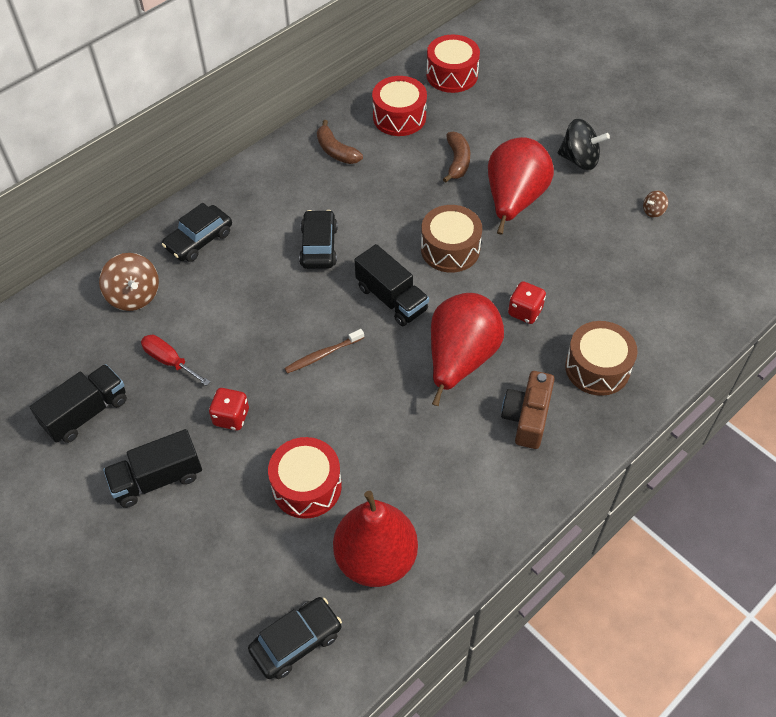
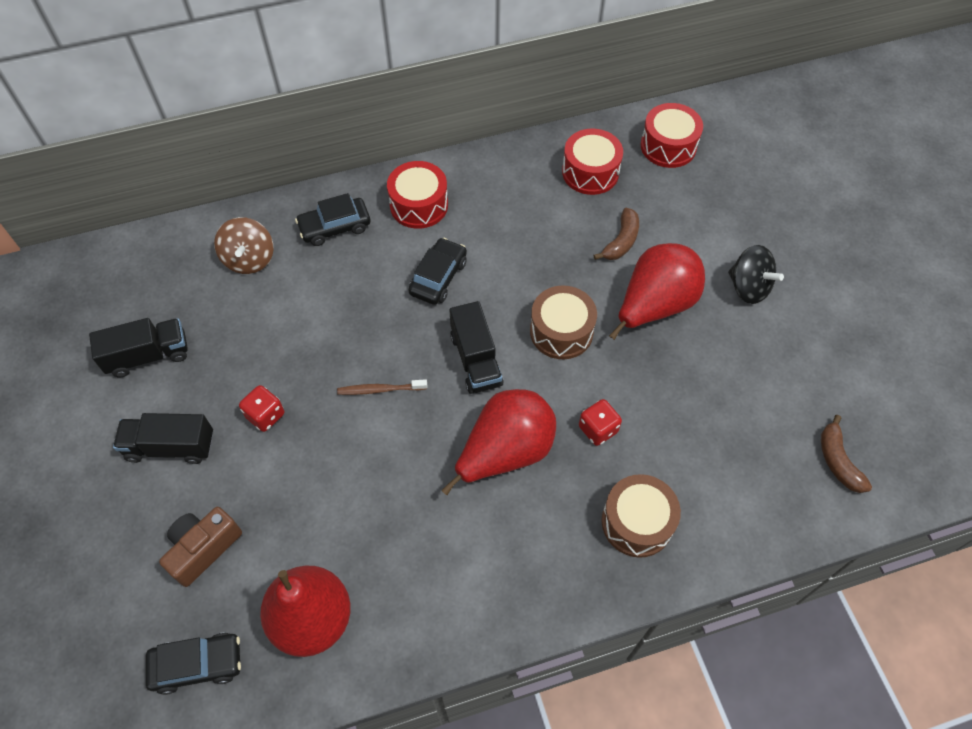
camera: 25 degrees right, 5 degrees up
red screwdriver [141,335,210,386] -> none
red drum [268,437,342,519] -> red drum moved to [387,161,448,229]
brown banana [317,120,363,164] -> brown banana moved to [821,415,872,493]
brown camera [501,371,555,449] -> brown camera moved to [159,507,242,587]
brown spinning top [643,190,668,218] -> none

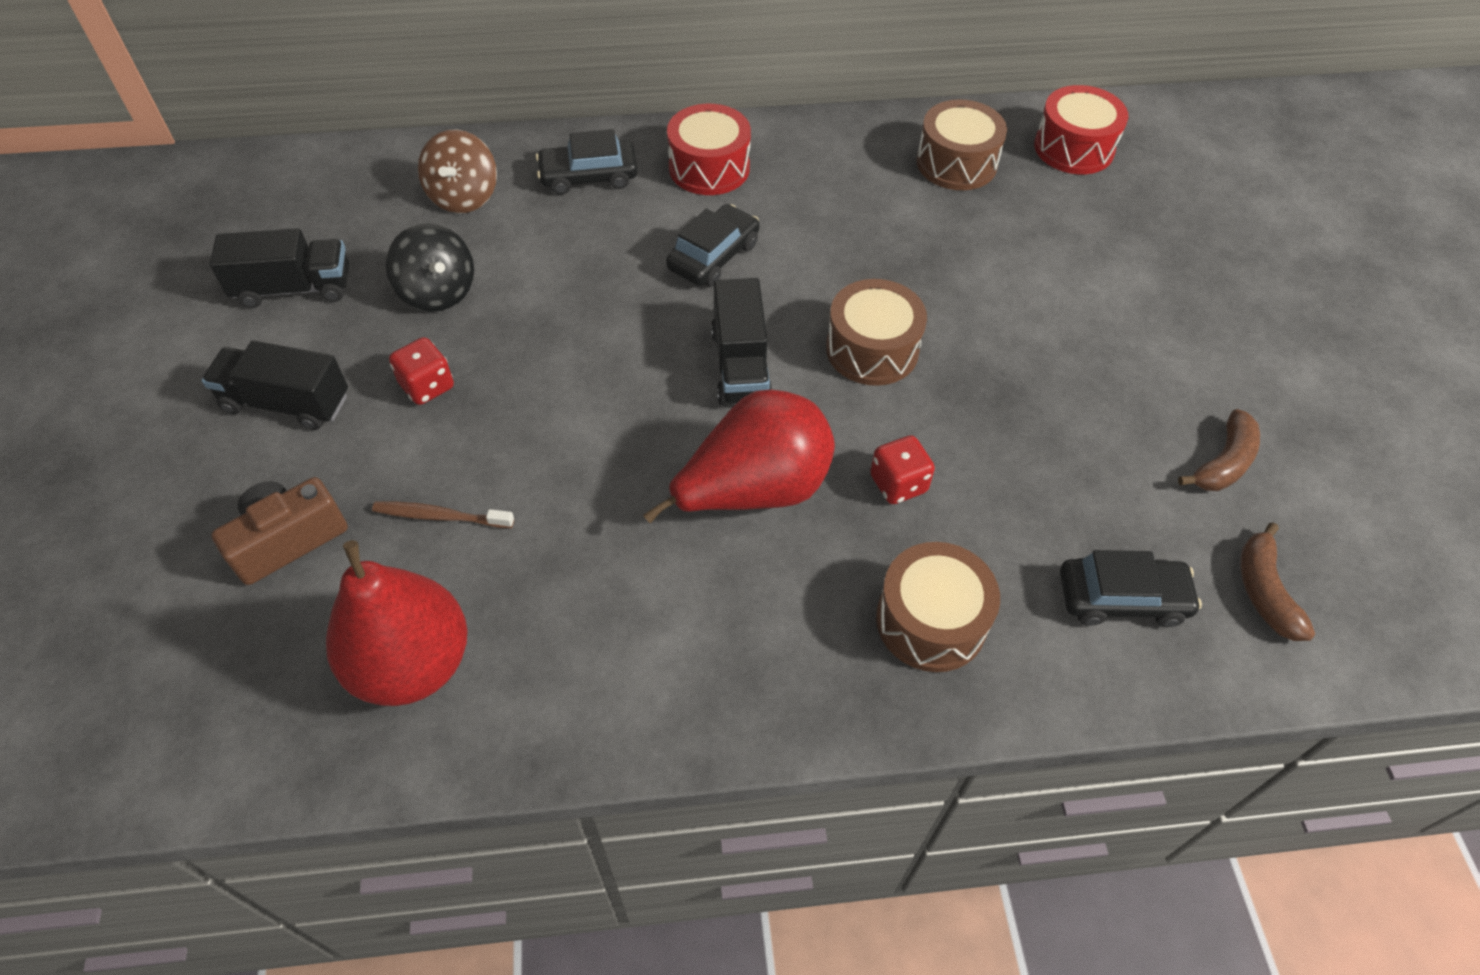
camera: 10 degrees right, 5 degrees down
black car [146,633,241,695] -> black car moved to [1060,550,1202,627]
brown toothbrush [337,379,427,395] -> brown toothbrush moved to [372,502,514,528]
red drum [562,129,623,195] -> brown drum [916,99,1007,190]
brown banana [593,208,639,260] -> brown banana moved to [1178,409,1260,491]
red pear [609,243,705,340] -> none
black spinning top [728,245,784,304] -> black spinning top moved to [386,223,474,312]

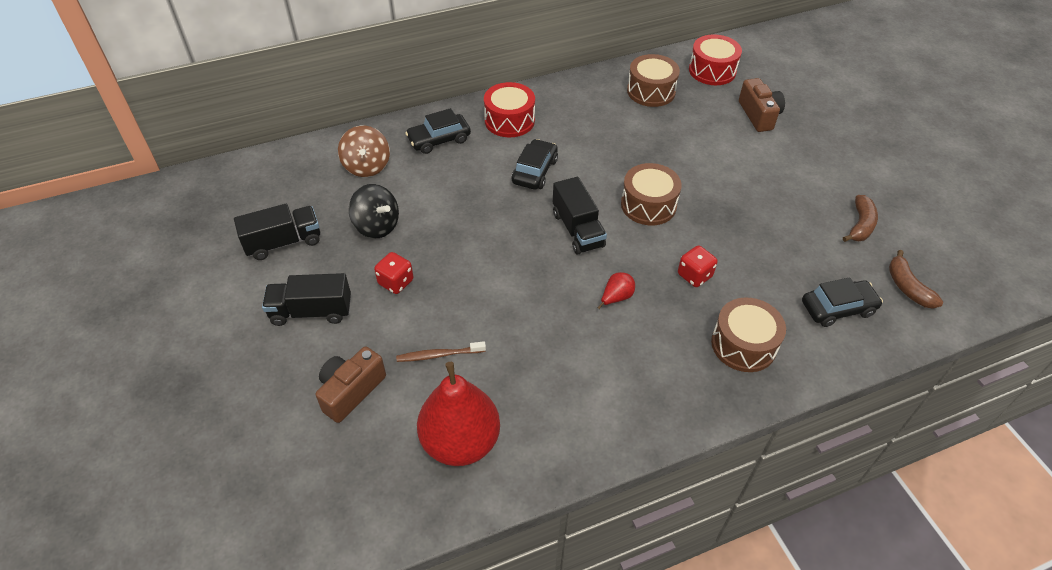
camera: 15 degrees left, 5 degrees down
red pear [643,390,835,523] -> red pear [598,272,635,309], size x0.41
none -> brown camera [739,78,785,132]

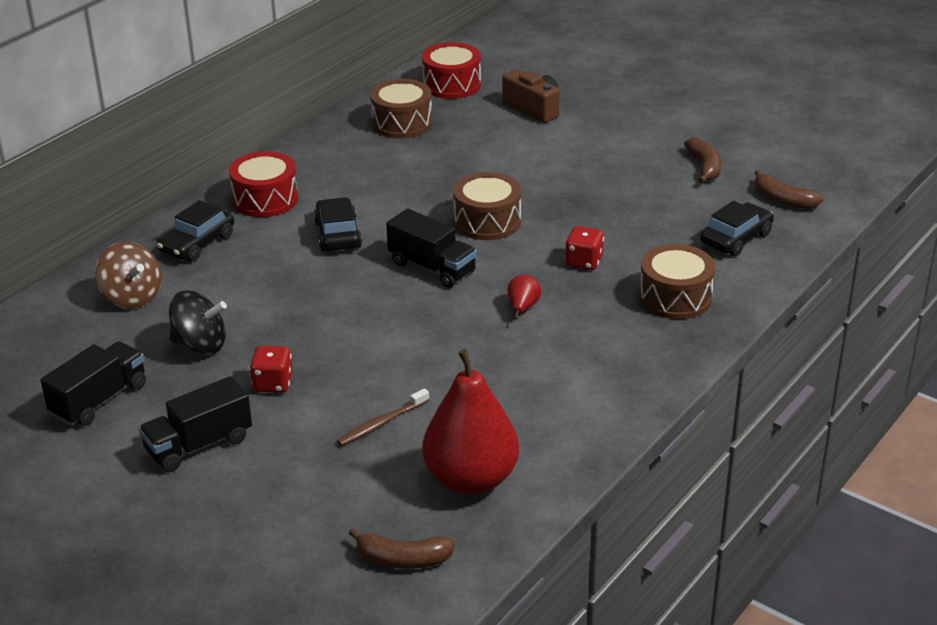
camera: 30 degrees left, 15 degrees down
brown camera [315,346,386,423] -> none
none -> brown banana [348,528,455,569]

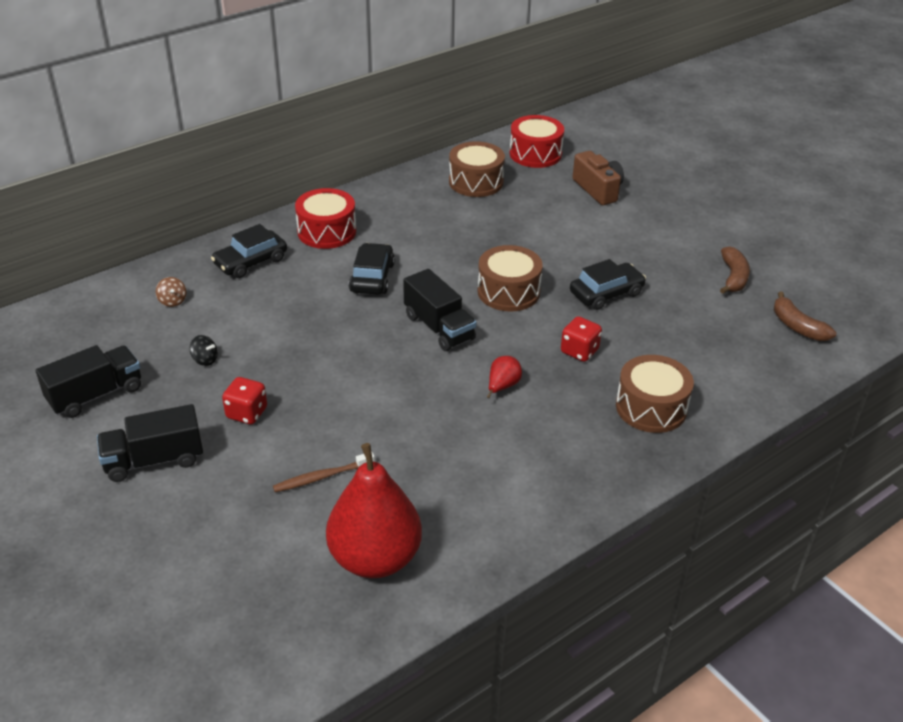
camera: 15 degrees right, 5 degrees up
brown spinning top [95,242,162,308] -> brown spinning top [156,277,187,307], size x0.50
black spinning top [169,290,227,354] -> black spinning top [190,335,218,366], size x0.50
brown banana [348,528,455,569] -> none
black car [700,201,774,256] -> black car moved to [570,259,646,310]

